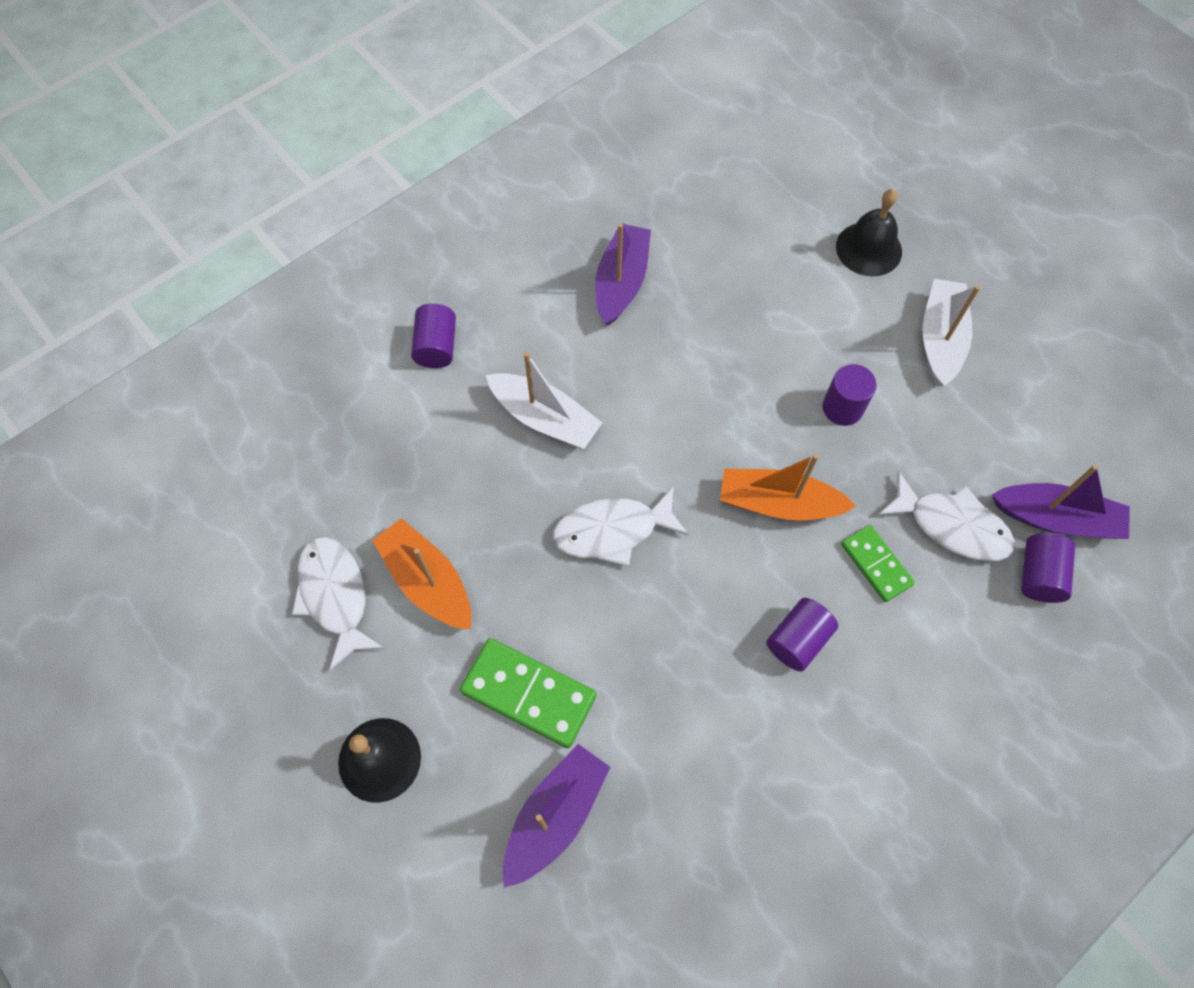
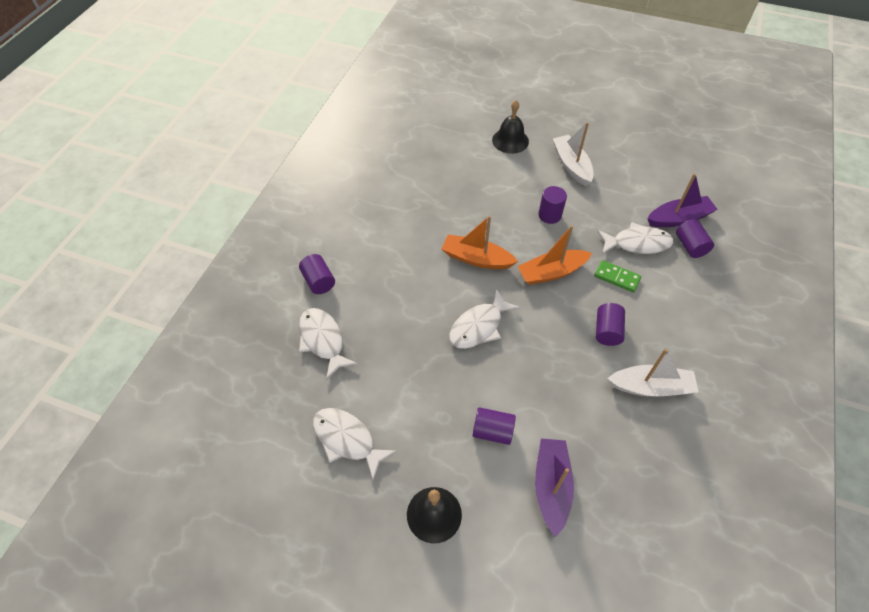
camera: 30 degrees left, 10 degrees down
orange boat [372,518,472,630] -> orange boat moved to [442,216,518,269]
green domino [460,638,596,748] -> purple cylinder [473,407,516,445]
white boat [486,352,602,449] -> white boat moved to [607,348,698,397]
purple boat [595,223,651,326] -> none
none -> white fish [299,308,358,380]

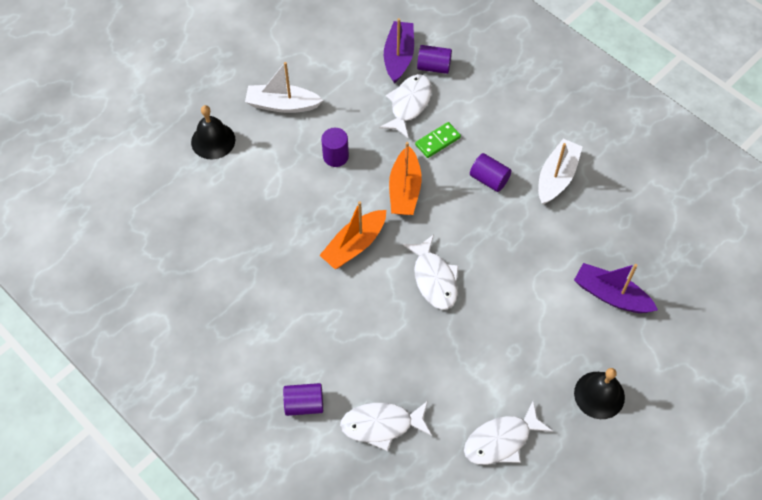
camera: 65 degrees left, 5 degrees up
purple cylinder [473,407,516,445] -> none

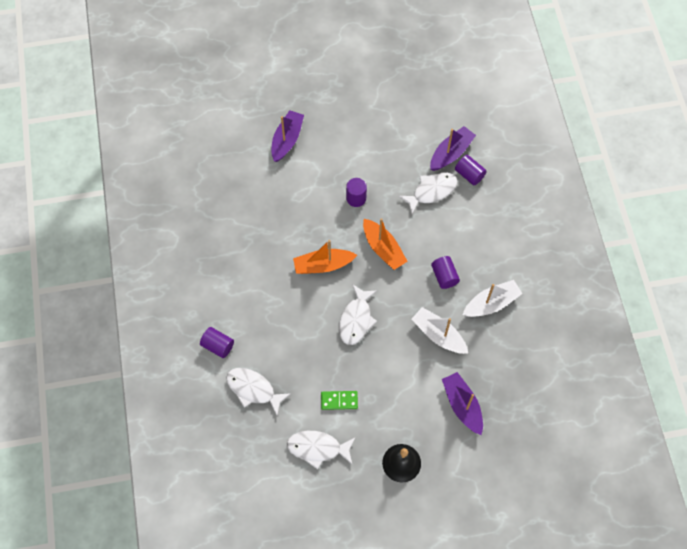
camera: 35 degrees right, 5 degrees up
black bell [191,105,235,159] -> purple boat [272,110,304,162]
white boat [245,62,323,113] -> white boat moved to [412,307,468,354]
orange boat [389,142,422,215] -> orange boat turned 75 degrees counterclockwise [363,218,408,270]
green domino [415,122,461,158] -> green domino moved to [321,391,358,410]

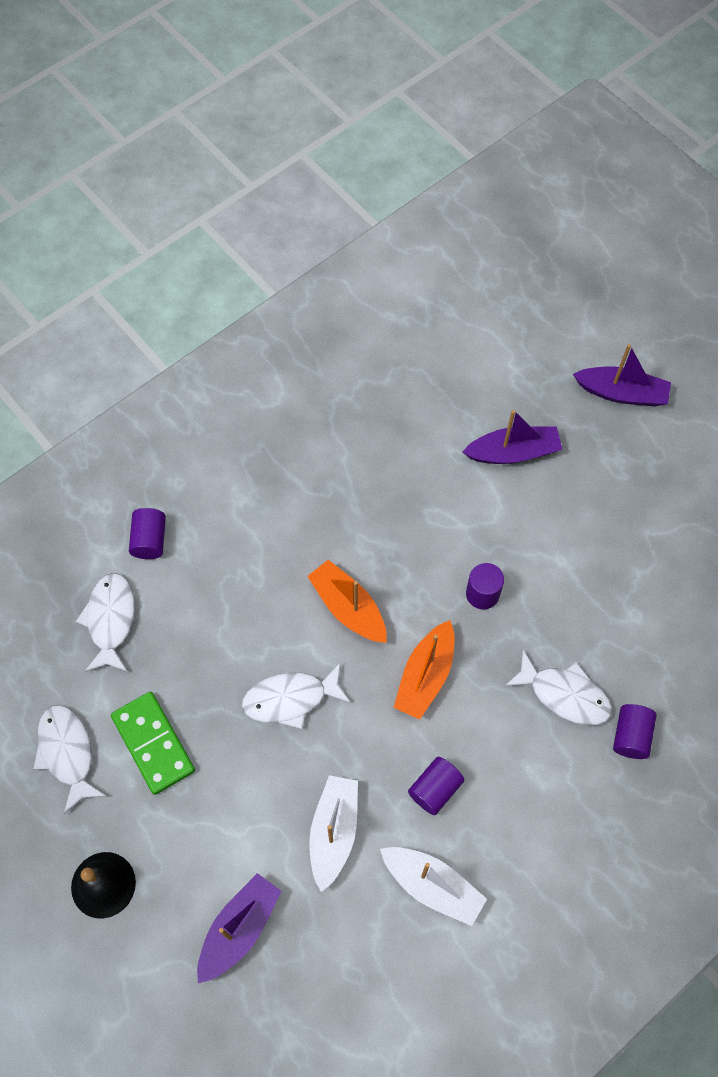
camera: 60 degrees right, 0 degrees up
green domino [321,391,358,410] -> green domino [111,692,195,795], size x1.60
purple boat [430,126,476,171] -> purple boat moved to [573,344,671,407]

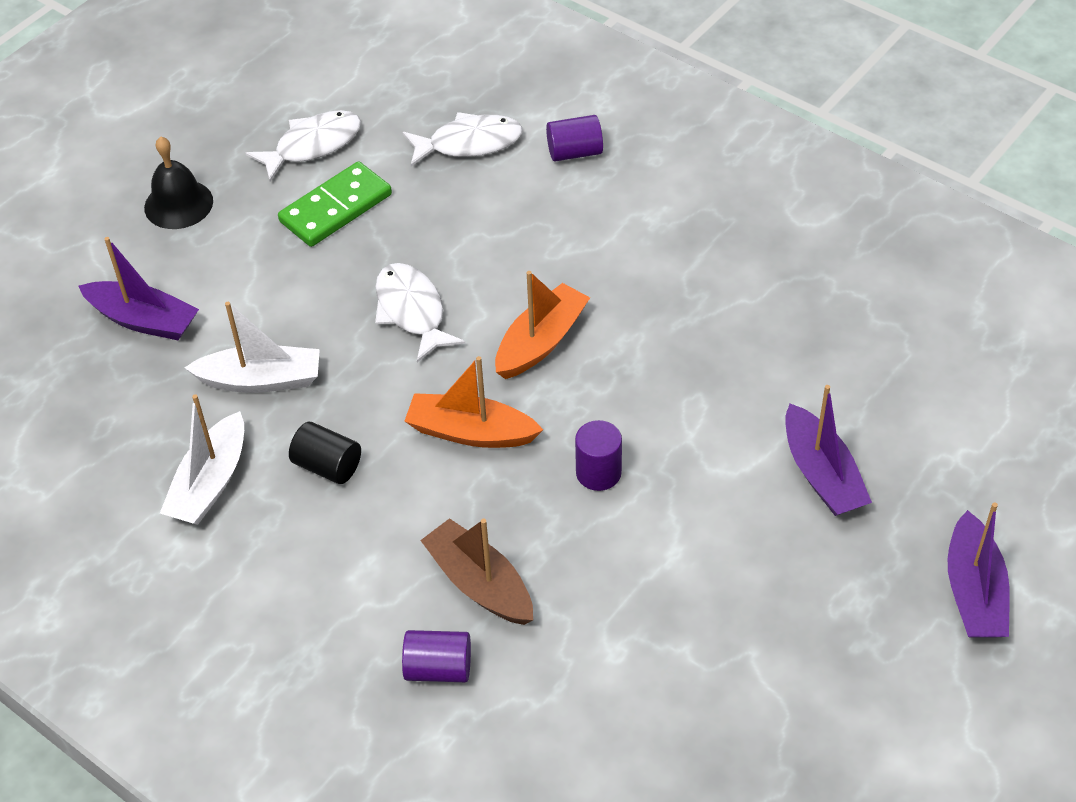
camera: 80 degrees right, 15 degrees down
purple cylinder [408,757,464,815] -> black cylinder [289,422,361,484]
white fish [505,650,612,725] -> brown boat [420,518,533,625]

